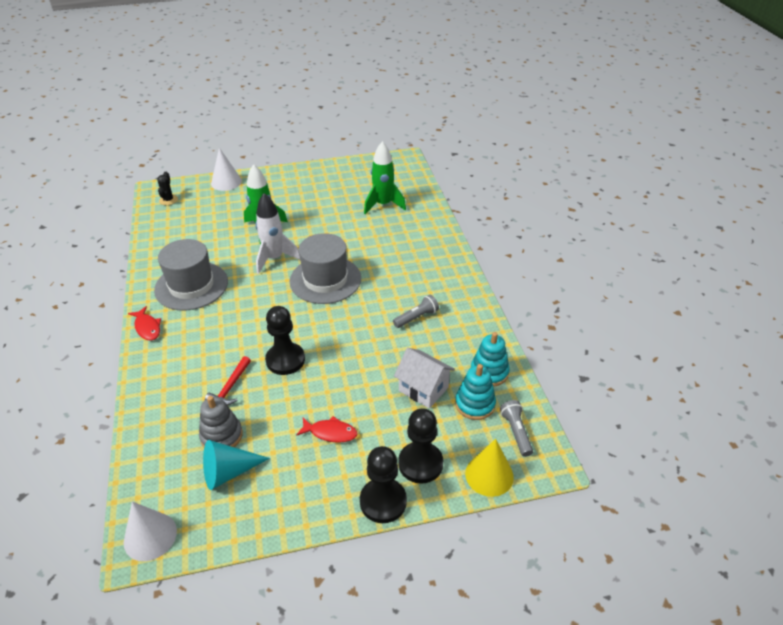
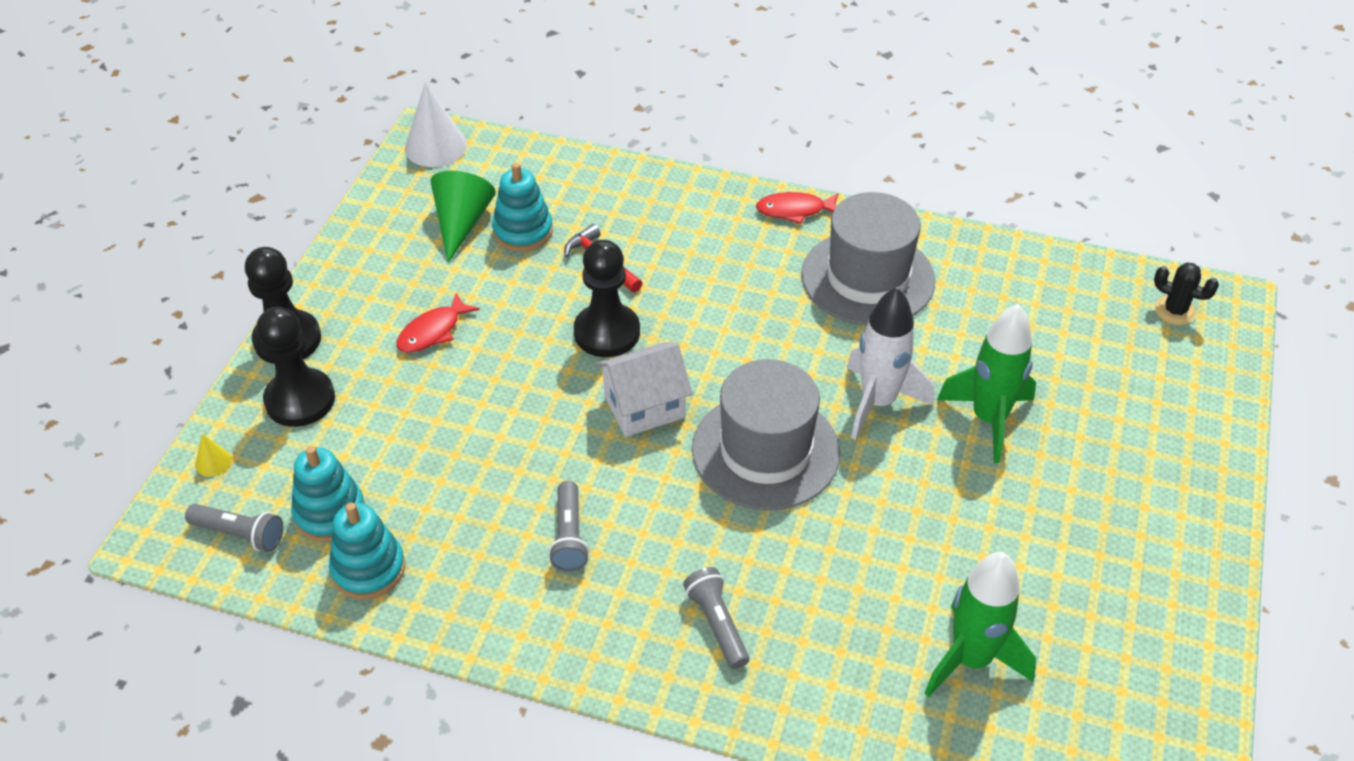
camera: 120 degrees right, 5 degrees up
grey stacking toy [199,396,243,447] -> turquoise stacking toy [492,162,553,252]
turquoise cone [203,440,270,490] -> green cone [431,171,496,263]
white cone [211,148,242,191] -> none
white house [394,348,455,409] -> white house moved to [596,342,693,437]
yellow cone [465,439,514,497] -> yellow cone [195,434,232,477], size x0.47
none -> grey flashlight [683,567,749,669]

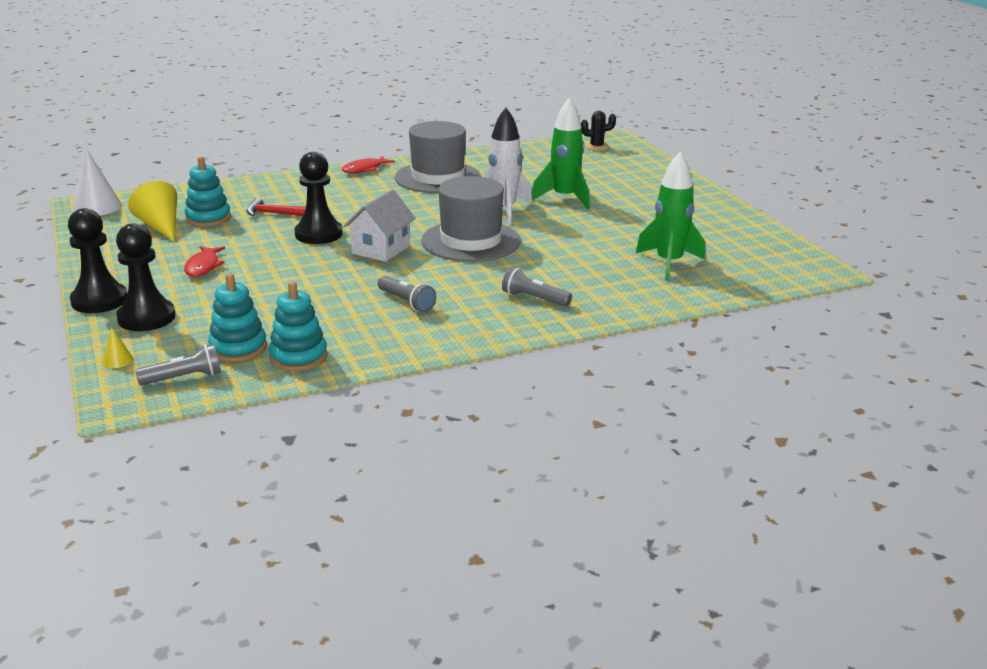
camera: 40 degrees left, 20 degrees down
green cone [431,171,496,263] -> yellow cone [128,181,177,242]

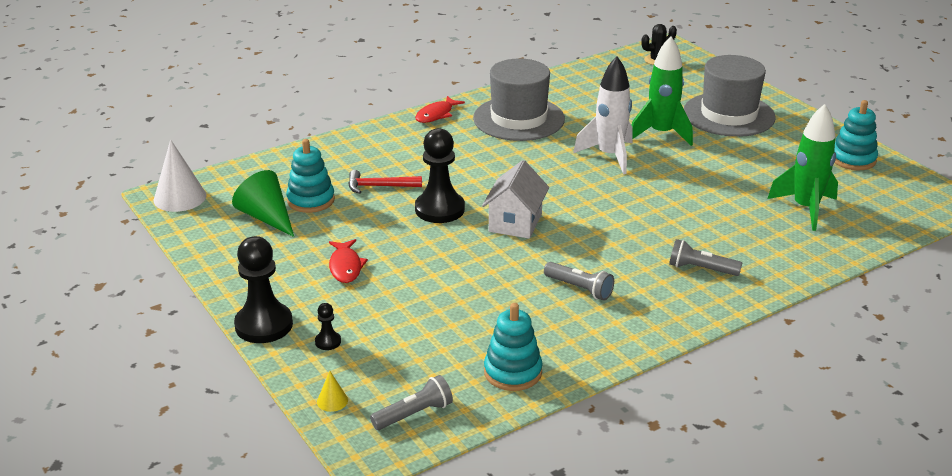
camera: 10 degrees left, 5 degrees up
black pawn [116,223,175,331] -> black pawn [315,303,341,350], size x0.44
yellow cone [128,181,177,242] -> green cone [232,170,294,237]
turquoise stacking toy [208,273,267,362] -> turquoise stacking toy moved to [834,100,878,170]
grey hat [421,176,521,262] -> grey hat moved to [684,55,776,137]

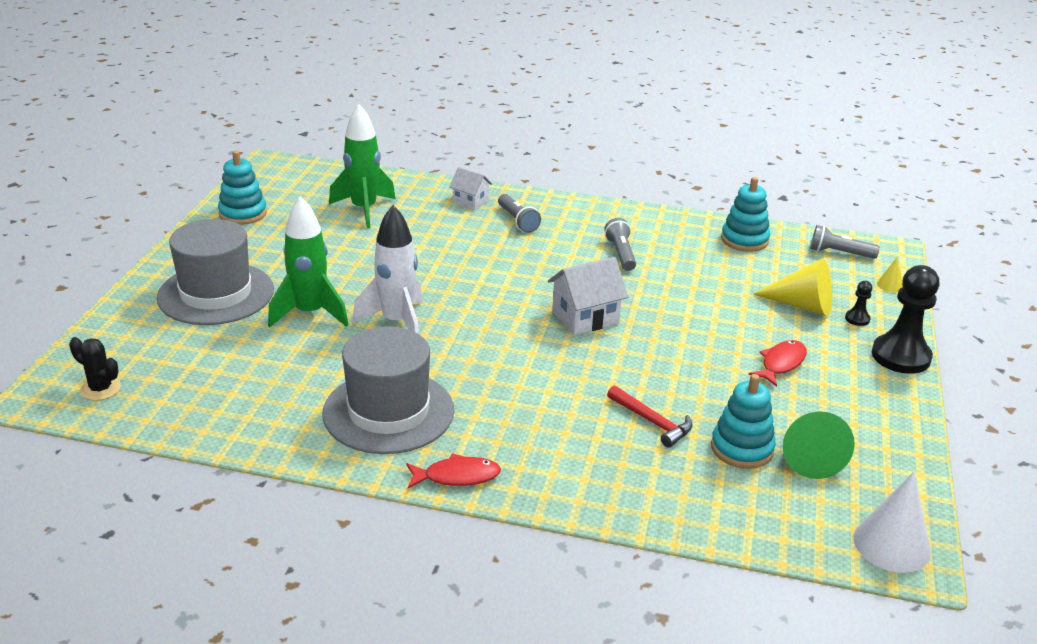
camera: 135 degrees left, 0 degrees up
black pawn [415,128,465,223] -> none
none -> white house [449,167,492,210]
none -> yellow cone [753,259,832,316]

